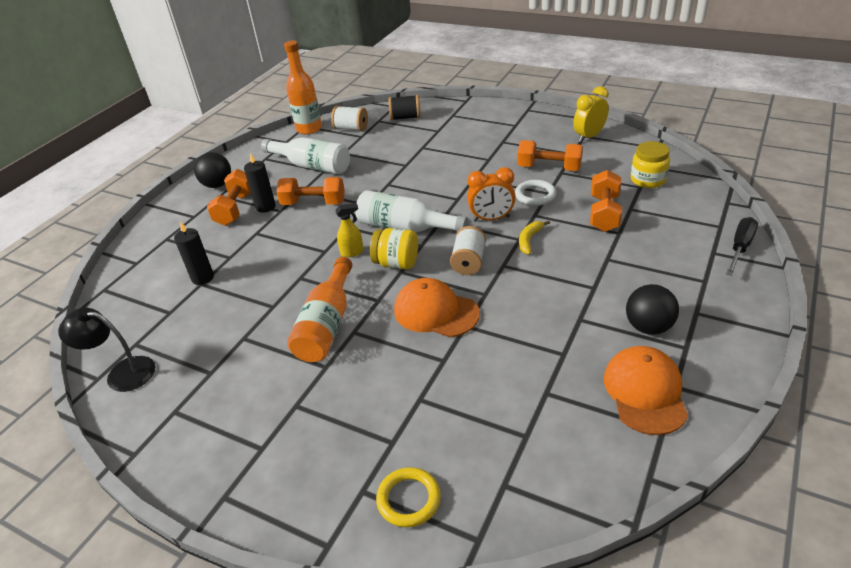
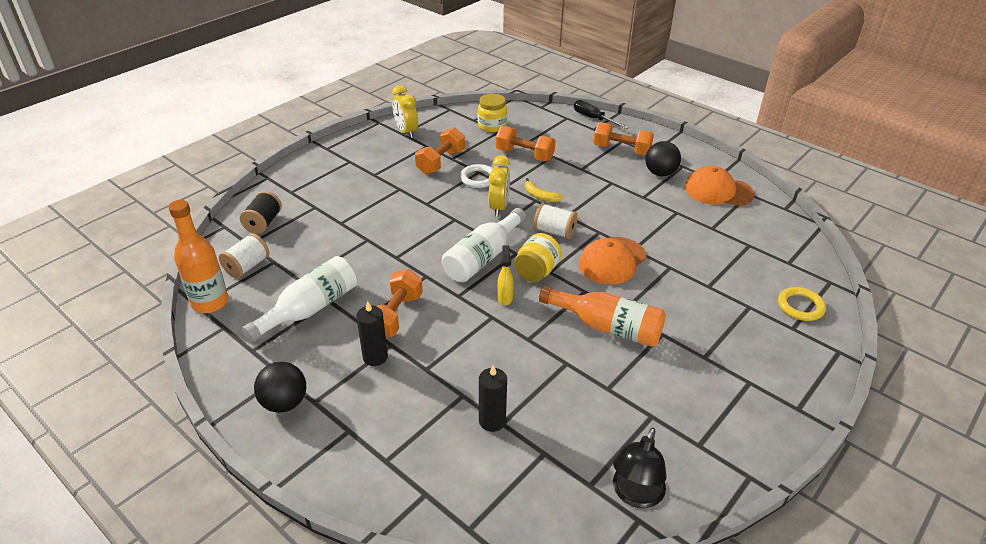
camera: 80 degrees left, 0 degrees up
orange dumbbell [207,169,251,226] -> orange dumbbell moved to [593,122,654,155]
orange clock [467,167,516,222] -> yellow clock [489,155,510,217]

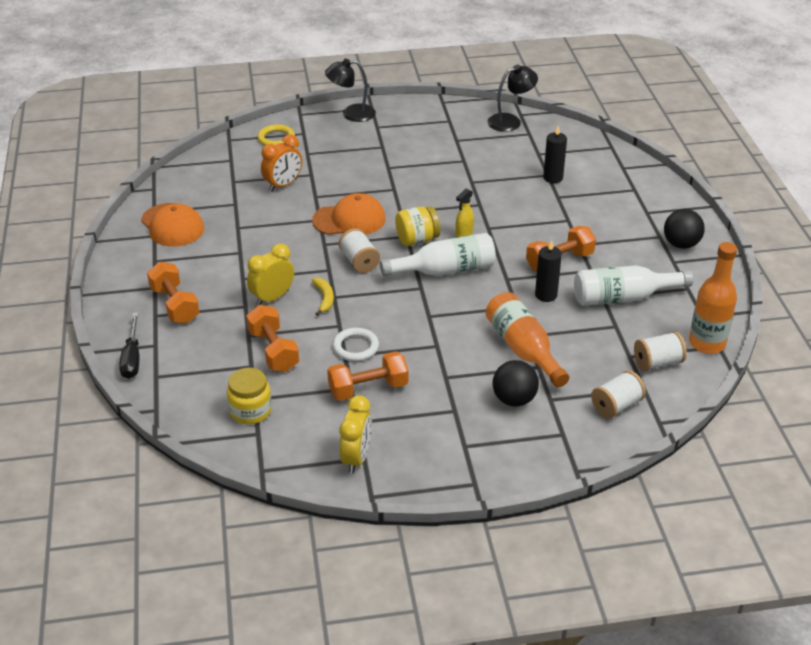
camera: 140 degrees left, 0 degrees up
black spool [240,191,282,234] -> white spool [591,370,646,418]
black candle [356,301,388,366] -> black candle moved to [535,240,562,302]
yellow clock [489,155,510,217] -> yellow clock moved to [247,243,294,306]
orange bottle [539,286,666,347] -> orange bottle moved to [485,292,569,387]
black ball [645,141,681,176] -> black ball moved to [492,360,539,407]
none -> orange clock [261,134,302,192]
none -> black lamp [325,59,376,122]

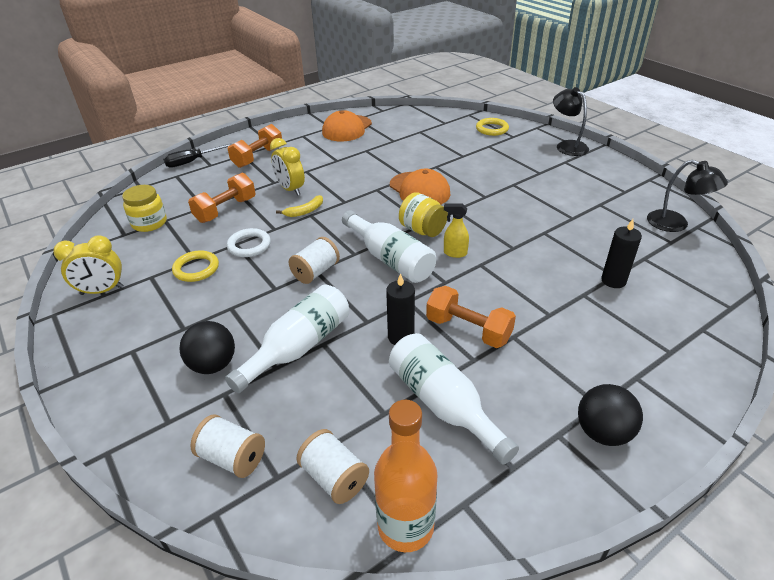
camera: 65 degrees right, 0 degrees up
yellow clock [247,243,294,306] -> yellow clock turned 150 degrees counterclockwise [270,138,305,196]
orange clock [261,134,302,192] -> none
orange dumbbell [327,351,408,401] -> yellow ring [172,250,219,282]
white spool [339,228,380,273] -> white spool moved to [289,237,340,284]
orange bottle [485,292,569,387] -> white bottle [225,285,349,393]

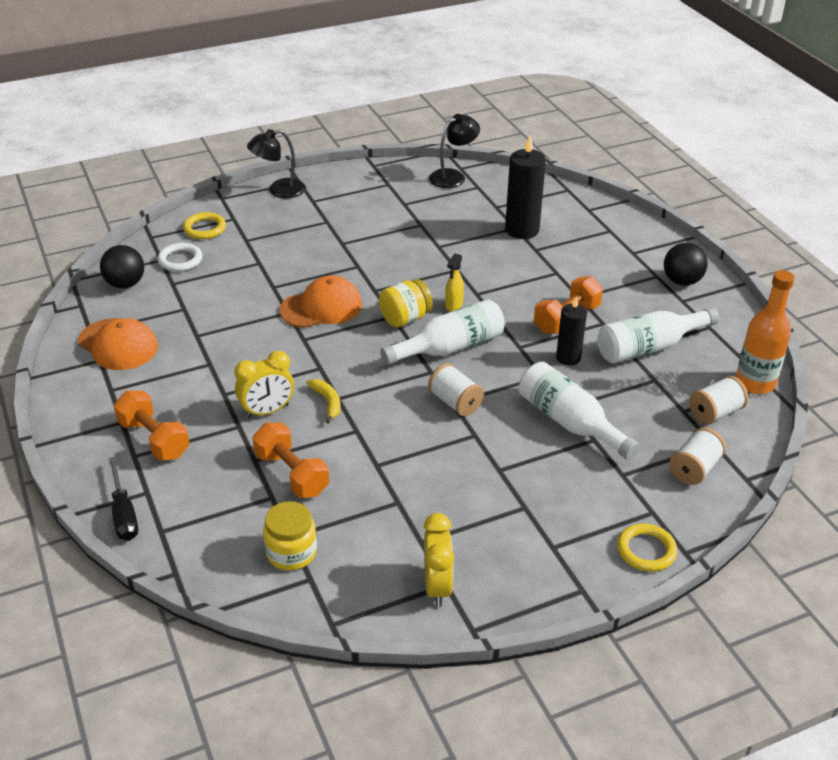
camera: 80 degrees left, 0 degrees up
yellow ring [172,250,219,282] -> yellow ring moved to [617,524,677,572]
black ball [180,321,235,374] -> black ball moved to [100,245,144,288]
white ring [227,228,271,257] -> white ring moved to [157,243,202,272]
black candle [601,219,642,288] -> black candle [505,135,546,239], size x1.60

